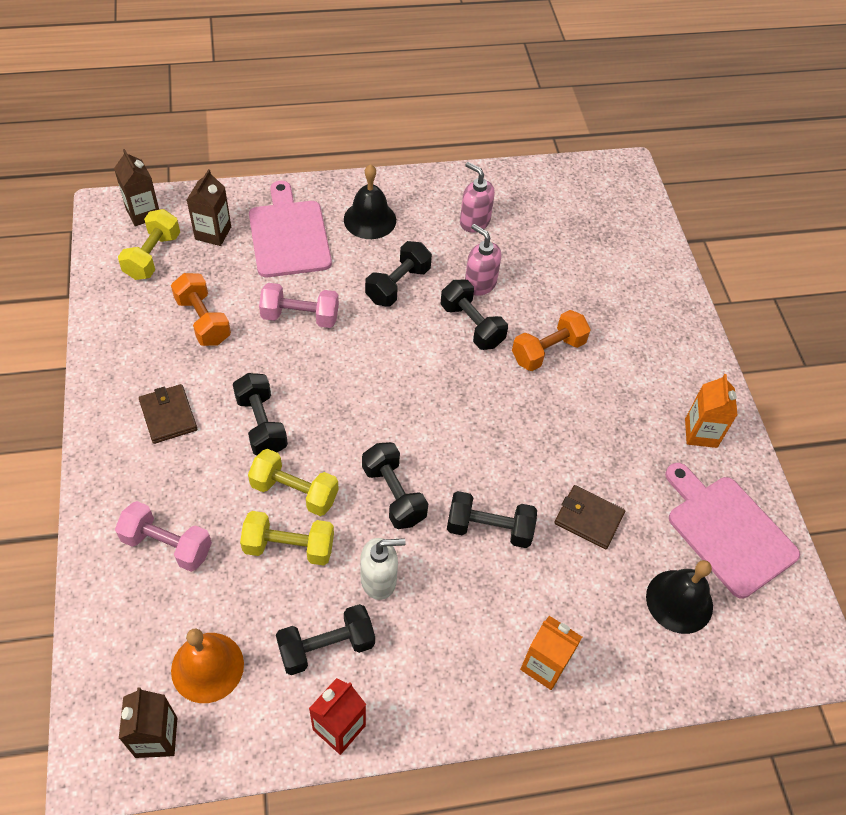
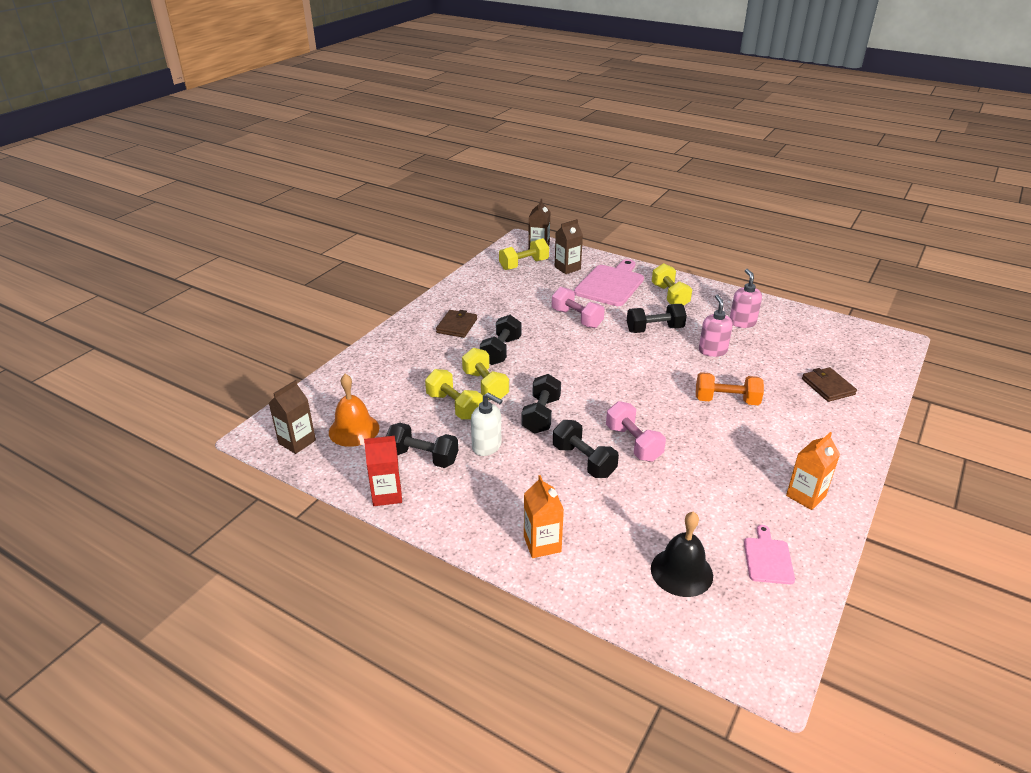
camera: 45 degrees right, 20 degrees down
pink dumbbell [115,501,212,572] -> pink dumbbell moved to [606,401,666,462]
orange dumbbell [171,273,231,346] -> none
black bell [344,164,396,239] -> yellow dumbbell [652,263,693,305]
black dumbbell [441,280,508,350] -> none
brown wallet [554,485,625,549] -> brown wallet moved to [802,367,857,402]
pink cutting board [665,463,800,599] -> pink cutting board [744,525,795,584], size x0.53

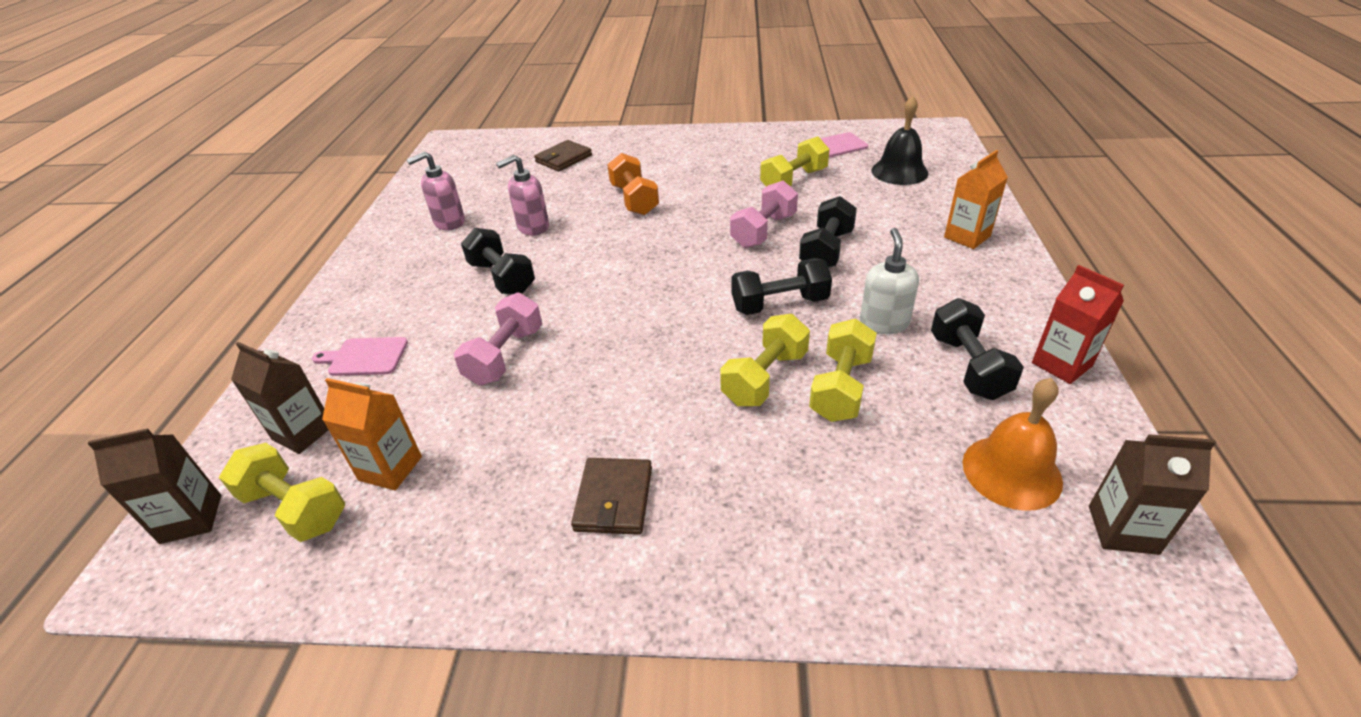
camera: 115 degrees left, 5 degrees up
brown wallet [436,310,477,338] -> brown wallet turned 75 degrees counterclockwise [571,458,652,535]
black dumbbell [480,315,522,365] -> none
pink cutting board [574,259,644,306] -> pink cutting board [312,337,408,376], size x0.53
yellow dumbbell [652,263,693,305] -> yellow dumbbell moved to [760,136,829,187]
orange carton [786,432,840,510] -> orange carton moved to [322,378,422,490]

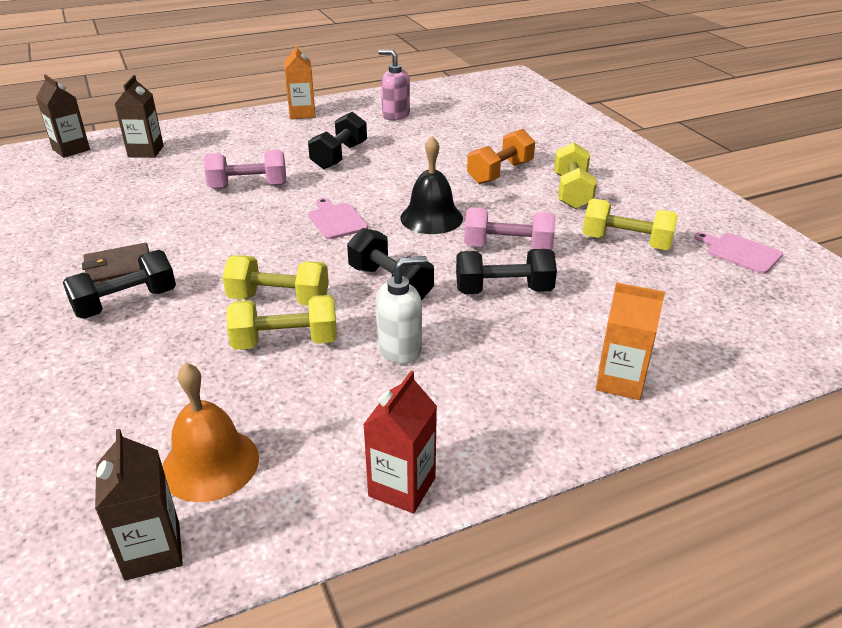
camera: 60 degrees right, 5 degrees down
yellow dumbbell [219,443,345,542] -> yellow dumbbell moved to [554,142,597,209]
pink cutting board [312,337,408,376] -> pink cutting board moved to [308,198,368,239]
orange carton [322,378,422,490] -> orange carton moved to [284,43,316,119]
pink soap dispenser [496,155,549,236] -> none
brown wallet [534,140,592,172] -> none
black bell [872,96,928,185] -> black bell moved to [400,136,463,234]
black dumbbell [931,298,1024,400] -> black dumbbell moved to [63,250,176,319]

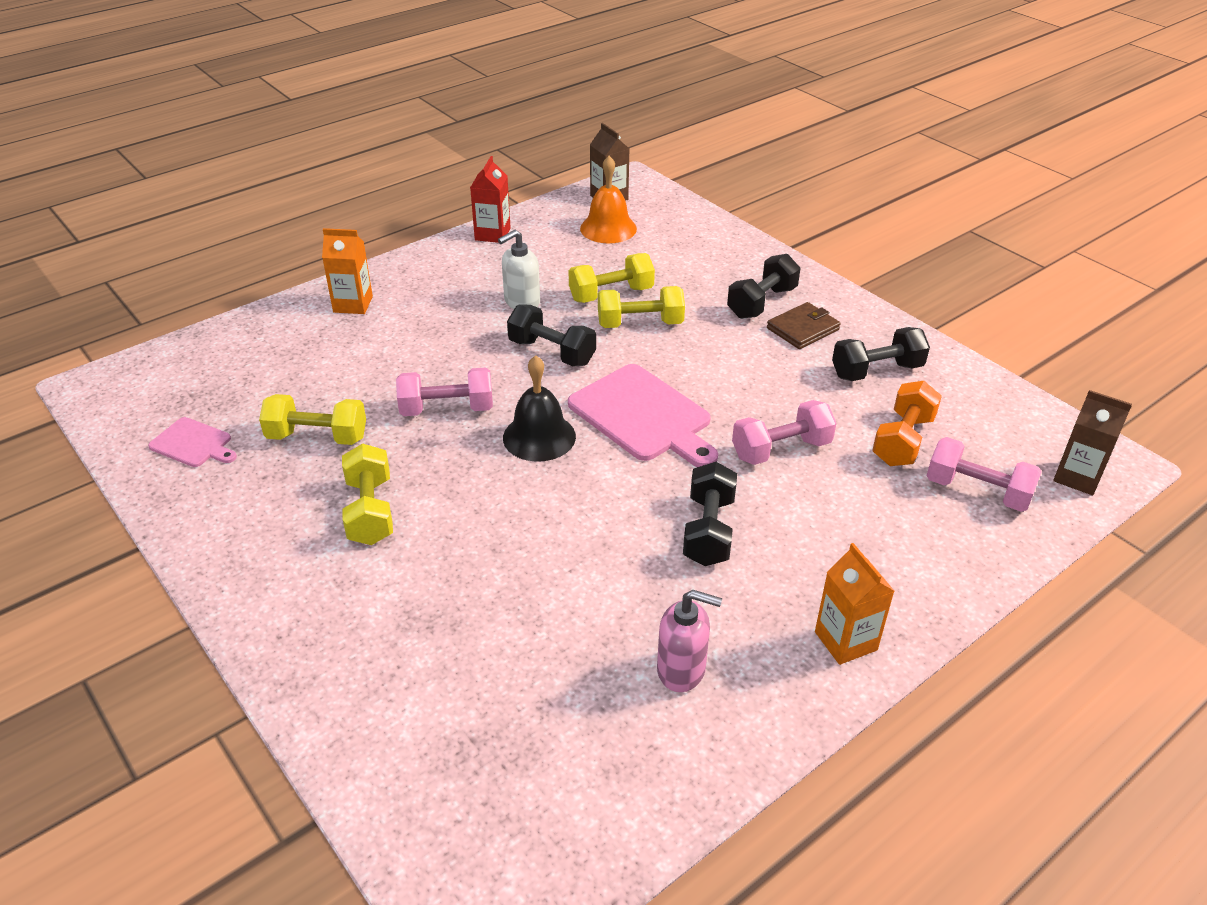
camera: 165 degrees right, 5 degrees up
brown carton [114,75,164,158] -> pink dumbbell [926,437,1042,512]
pink cutting board [308,198,368,239] -> pink cutting board [568,364,718,467], size x1.89
black dumbbell [456,249,557,294] -> black dumbbell moved to [832,327,930,381]
orange dumbbell [467,129,535,184] -> orange dumbbell moved to [872,381,942,466]

